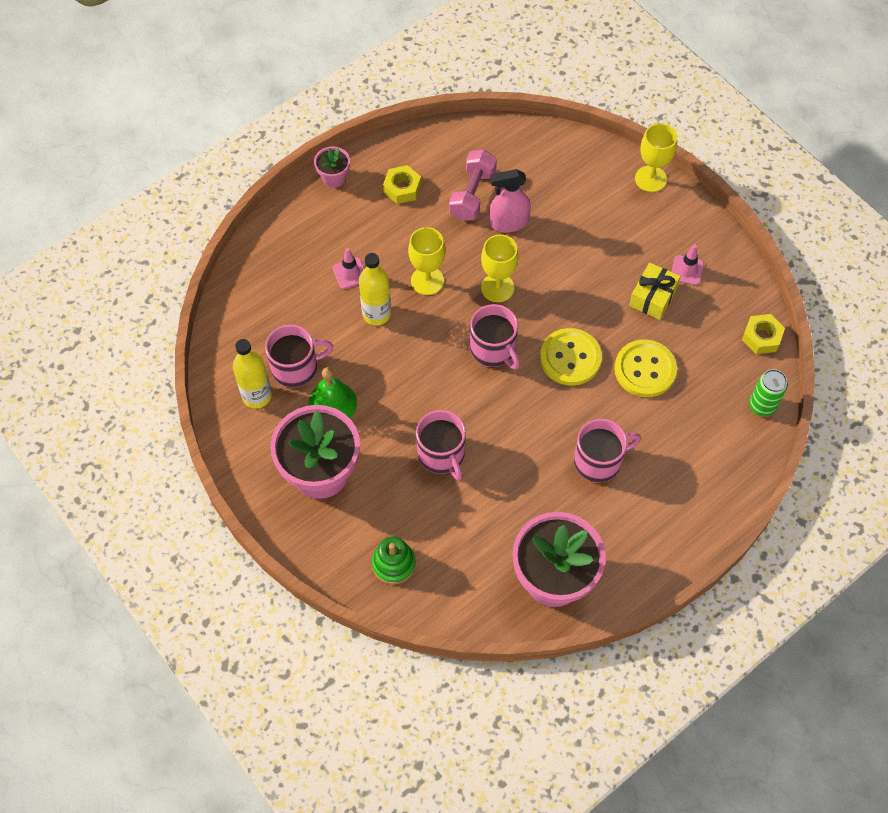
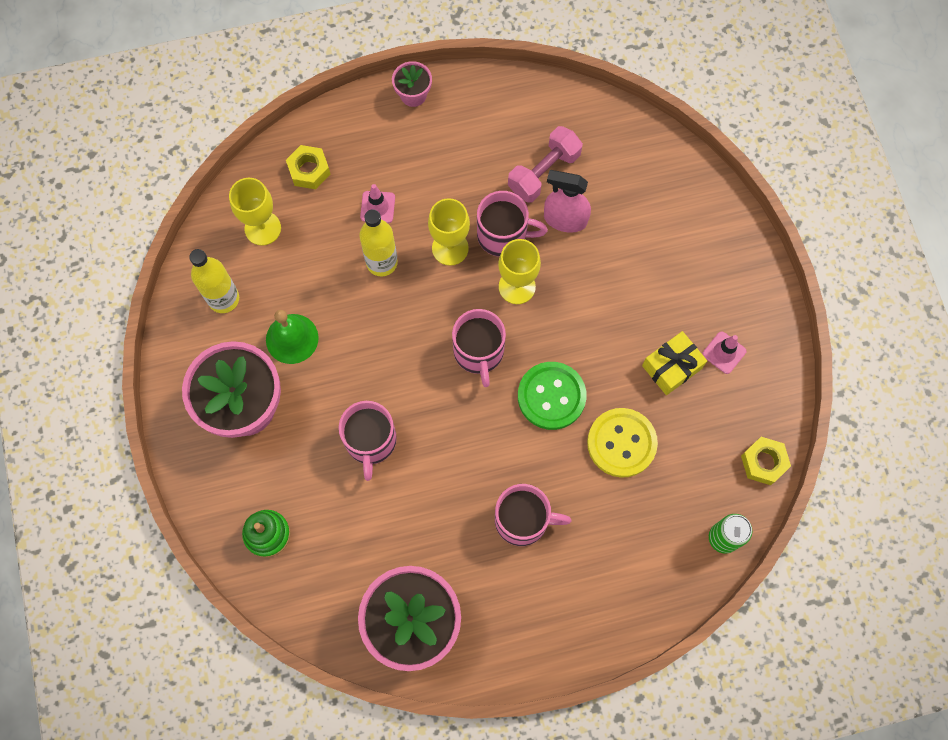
camera: 25 degrees right, 10 degrees up
pink mug [265,325,333,388] -> pink mug moved to [477,191,548,257]
yellow nut [383,165,421,204] -> yellow nut moved to [286,145,330,189]
yellow button [540,328,602,386] -> green button [518,362,587,430]
yellow goblet [635,123,677,192] -> yellow goblet moved to [229,178,281,246]

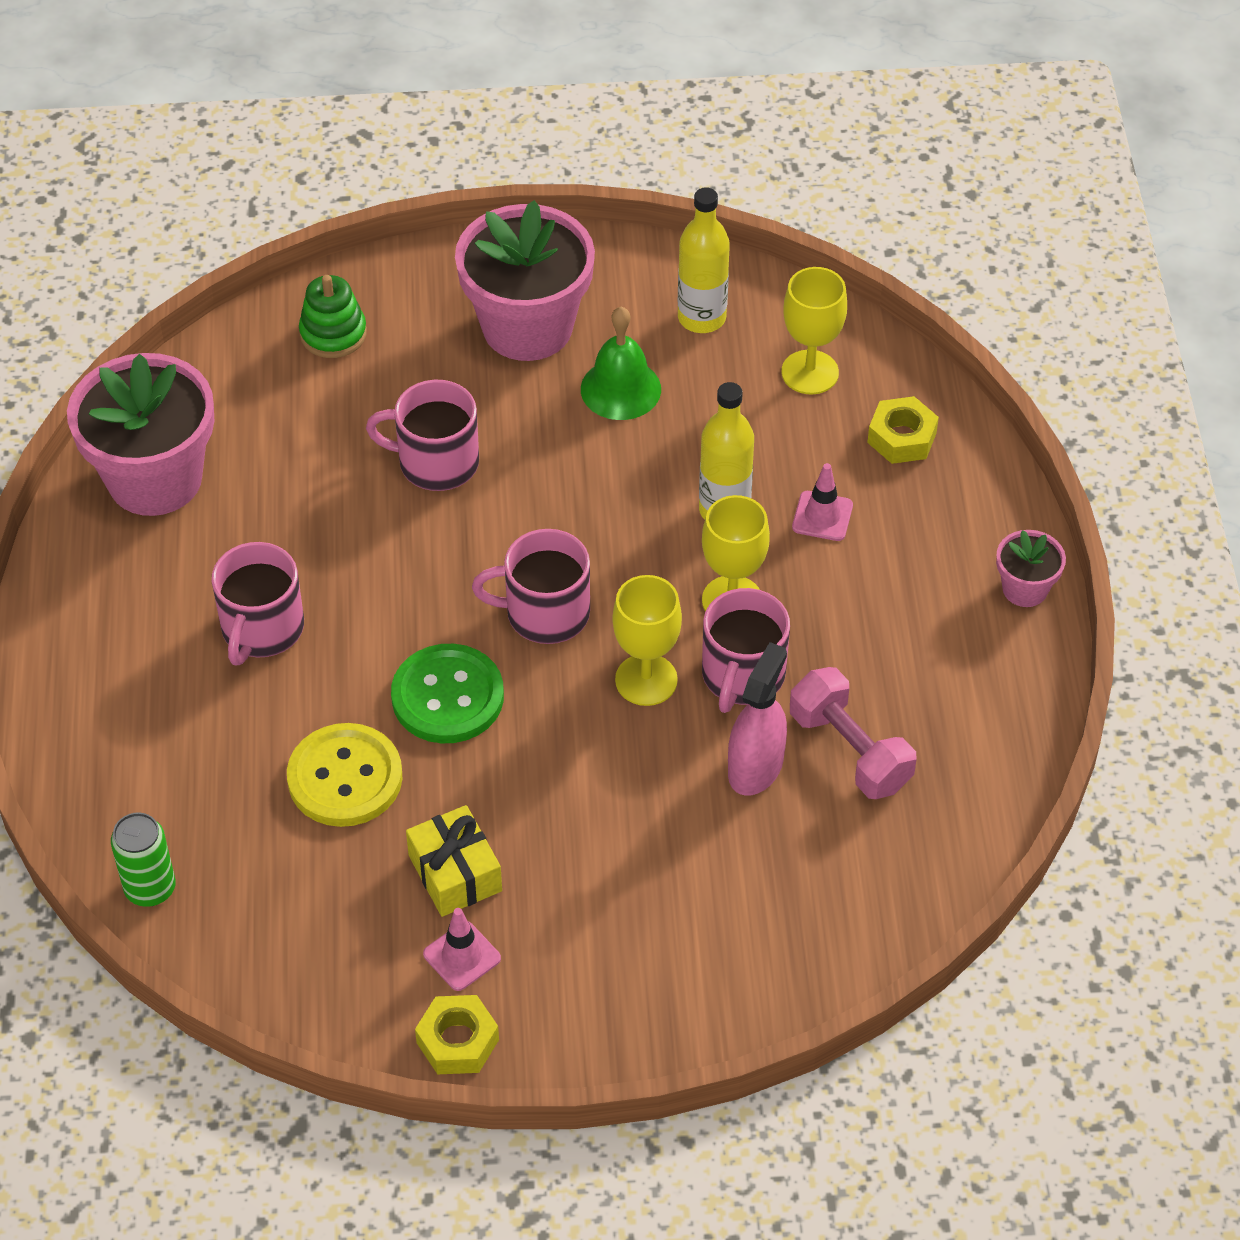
camera: 100 degrees right, 20 degrees down
yellow nut [741,437,791,485] -> yellow nut moved to [415,995,499,1074]

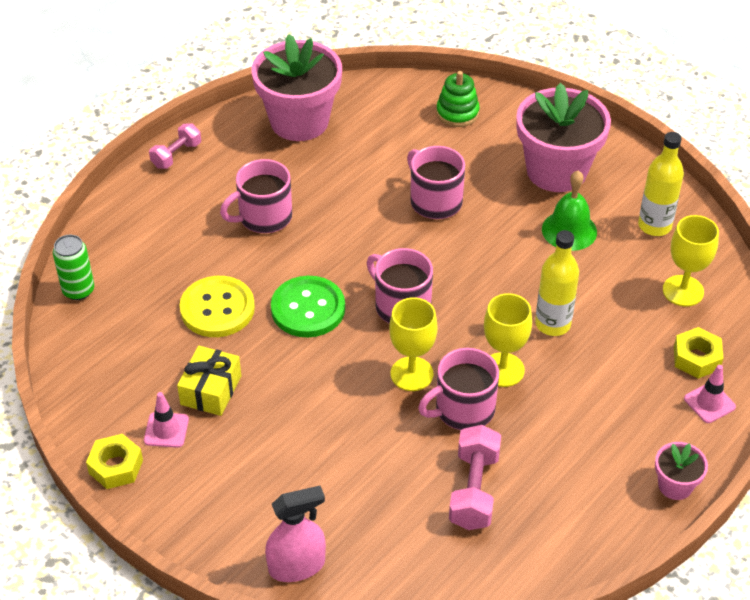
camera: 45 degrees right, 5 degrees down
pink spray bottle [728,642,787,796] -> pink spray bottle moved to [265,485,326,582]
pink traffic cone [792,463,853,541] -> pink traffic cone moved to [684,365,736,423]
none -> pink dumbbell [149,123,201,169]

